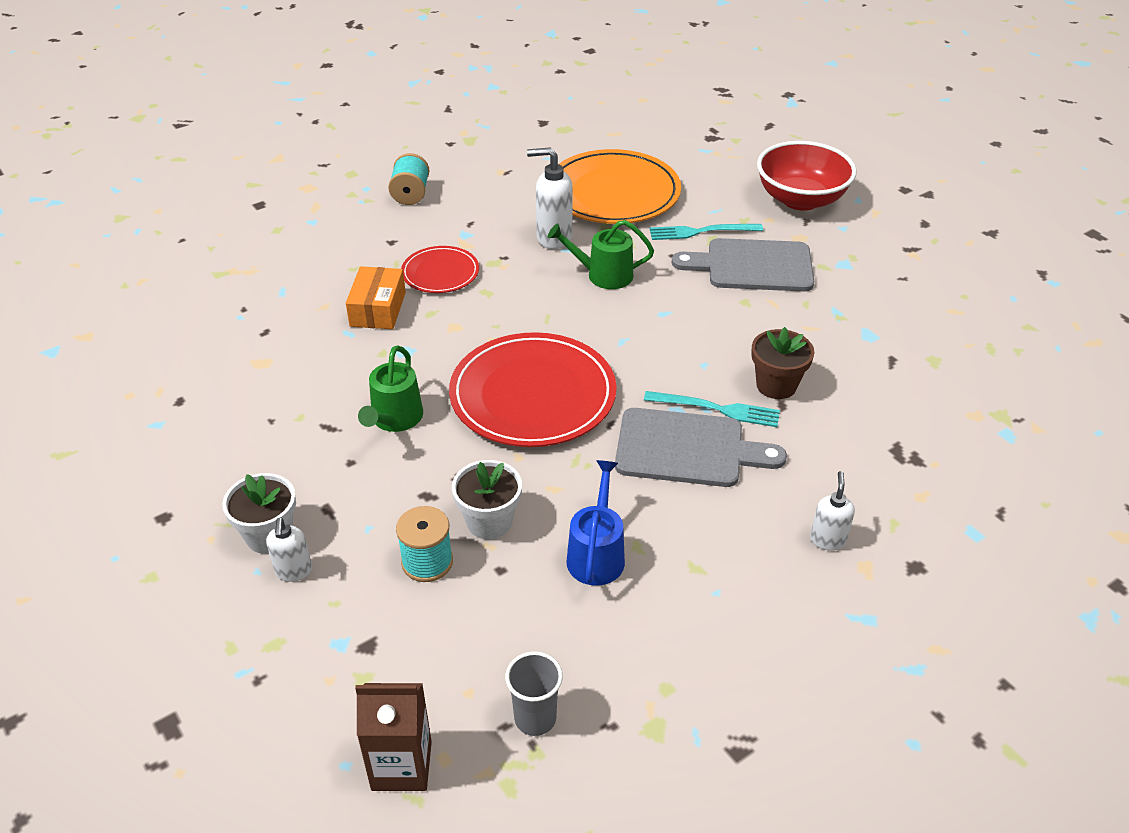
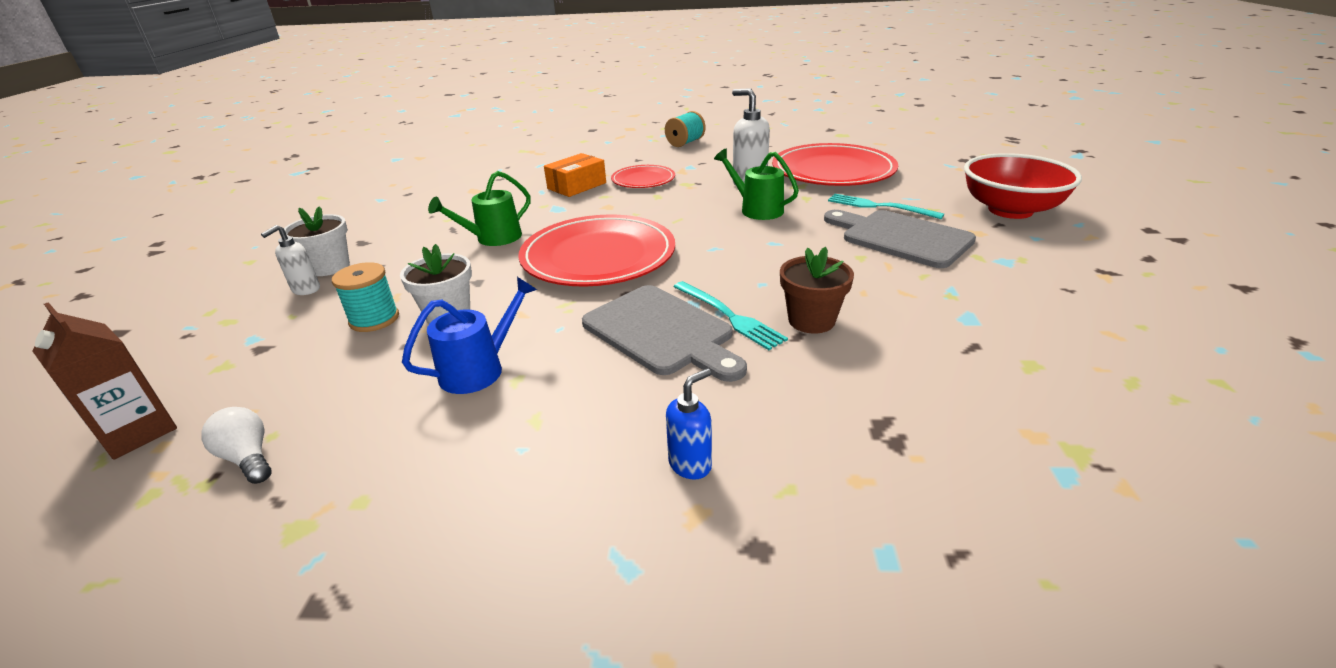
camera: 40 degrees right, 10 degrees down
grey cup [505,651,563,736] -> white light bulb [201,407,271,484]
orange plate [559,149,681,224] -> red plate [772,143,898,186]
white soap dispenser [810,471,855,551] -> blue soap dispenser [666,369,712,479]

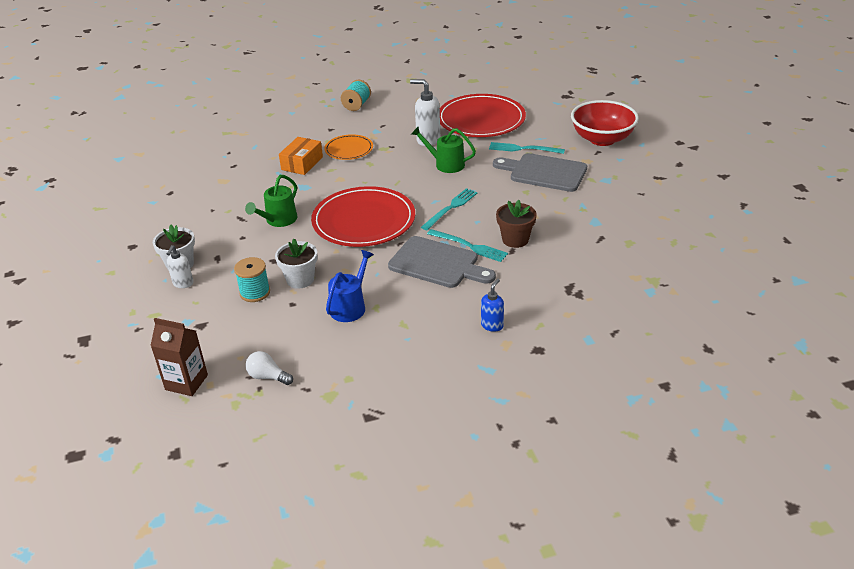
camera: 20 degrees left, 5 degrees up
red plate [611,165,675,188] -> orange plate [324,134,373,160]
none -> turquoise fork [421,188,478,230]

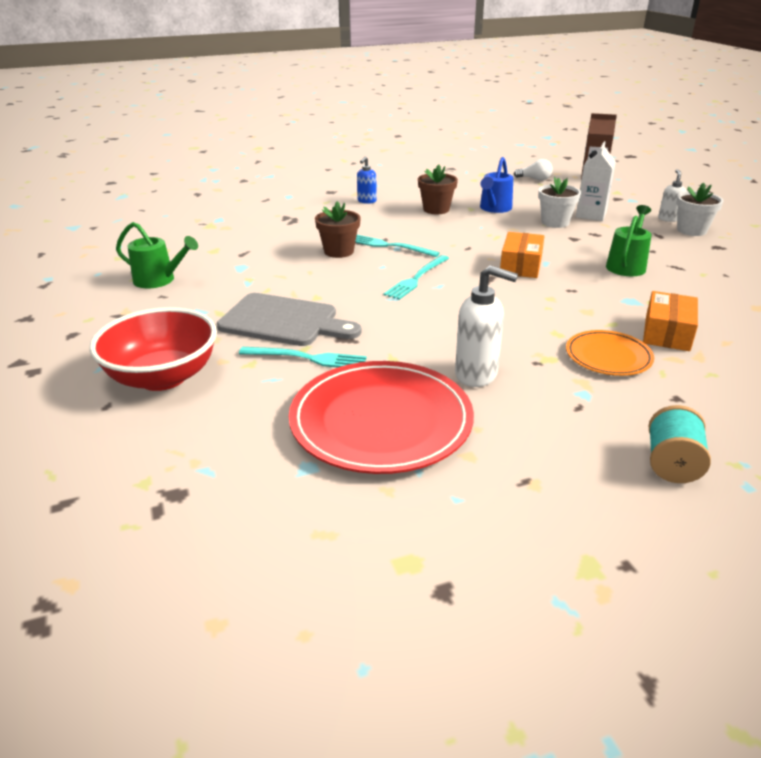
camera: 175 degrees right, 5 degrees down
turquoise spool [234,257,270,302] -> white carton [576,141,616,221]
red plate [311,186,415,247] -> orange box [500,232,544,278]
grey cutting board [388,236,496,288] -> none
green watering can [411,127,476,173] -> green watering can moved to [116,222,198,288]
none -> brown flower pot [418,165,458,214]

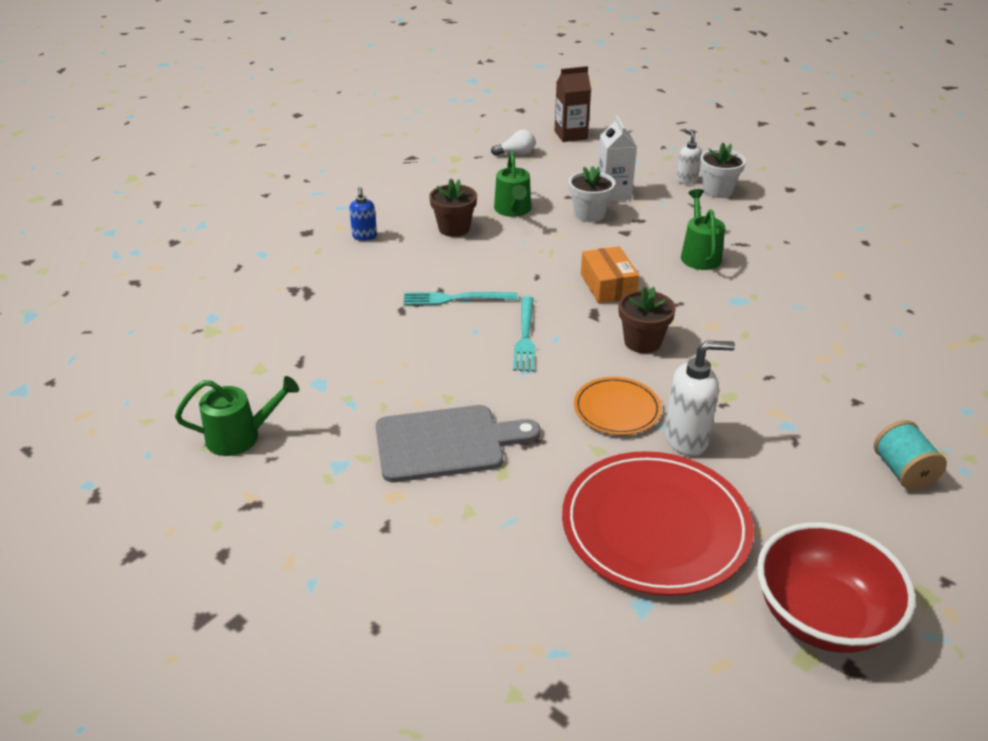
camera: 30 degrees left, 5 degrees up
red bowl [89,307,217,391] -> red bowl moved to [757,522,916,653]
turquoise fork [239,347,367,367] -> none
brown flower pot [315,201,361,258] -> brown flower pot moved to [619,287,676,353]
blue watering can [480,157,513,213] -> green watering can [494,152,531,217]
orange plate [566,330,654,376] -> orange plate moved to [574,377,662,435]
orange box [643,291,698,351] -> none

